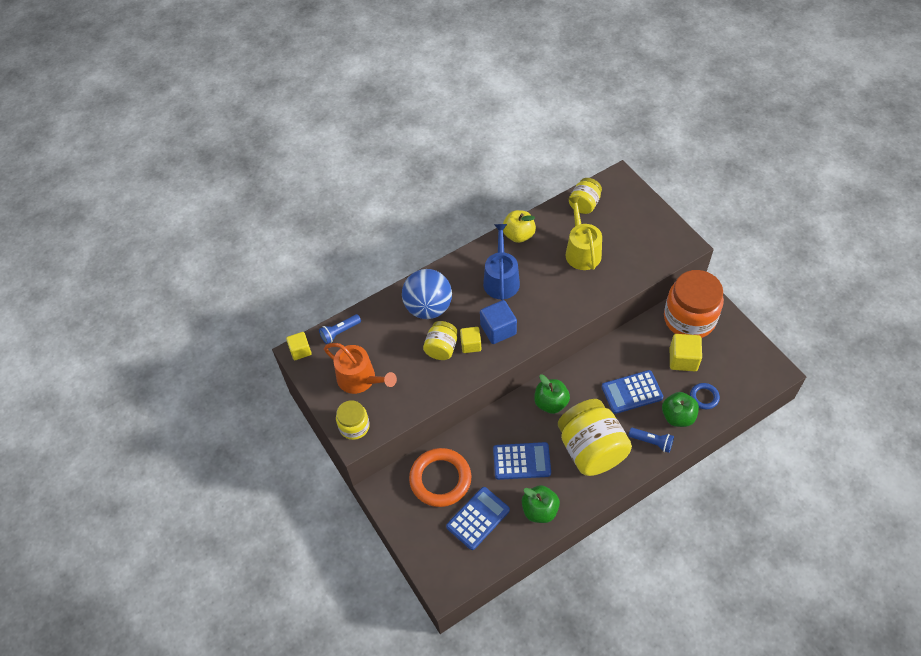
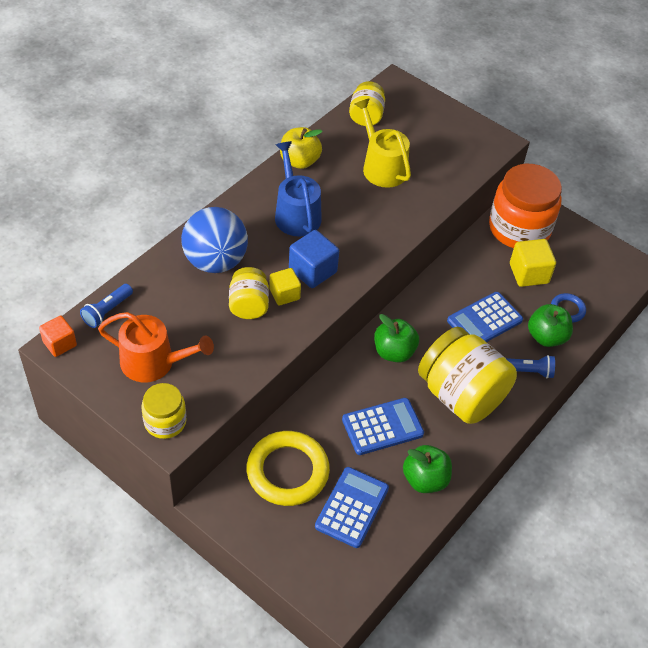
camera: 25 degrees left, 5 degrees down
yellow cube [286,332,312,360] -> orange cube [39,316,77,357]
orange ring [409,448,471,507] -> yellow ring [246,431,330,506]

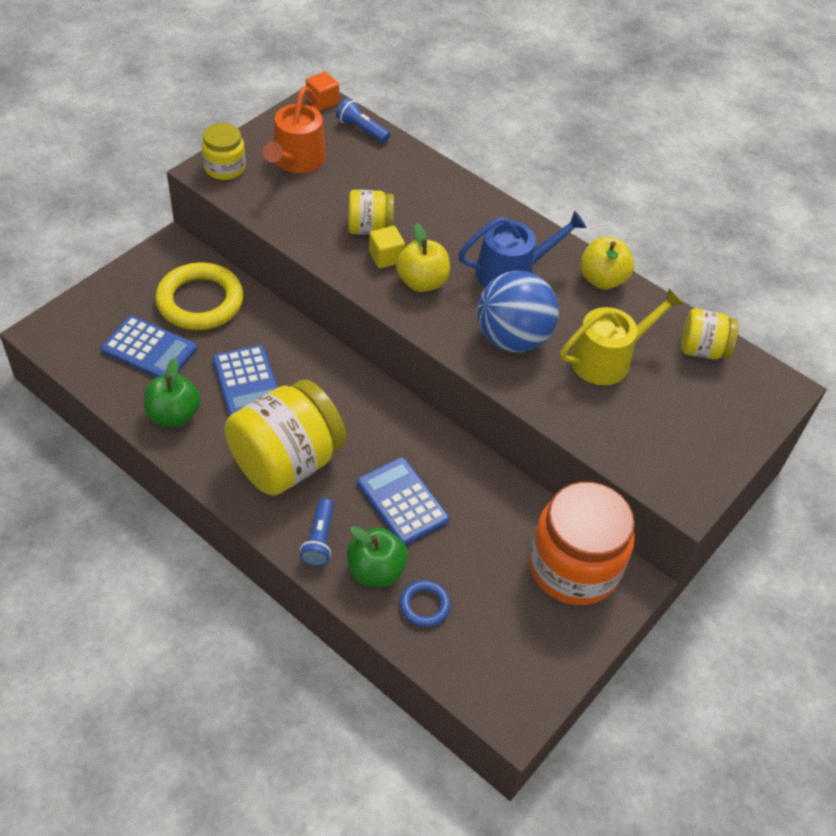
camera: 90 degrees right, 0 degrees up
blue ball [181,207,248,273] -> blue ball moved to [477,271,559,352]
blue cube [289,230,339,288] -> yellow apple [396,223,450,292]
green apple [374,314,419,363] -> none
yellow cube [510,239,556,287] -> none

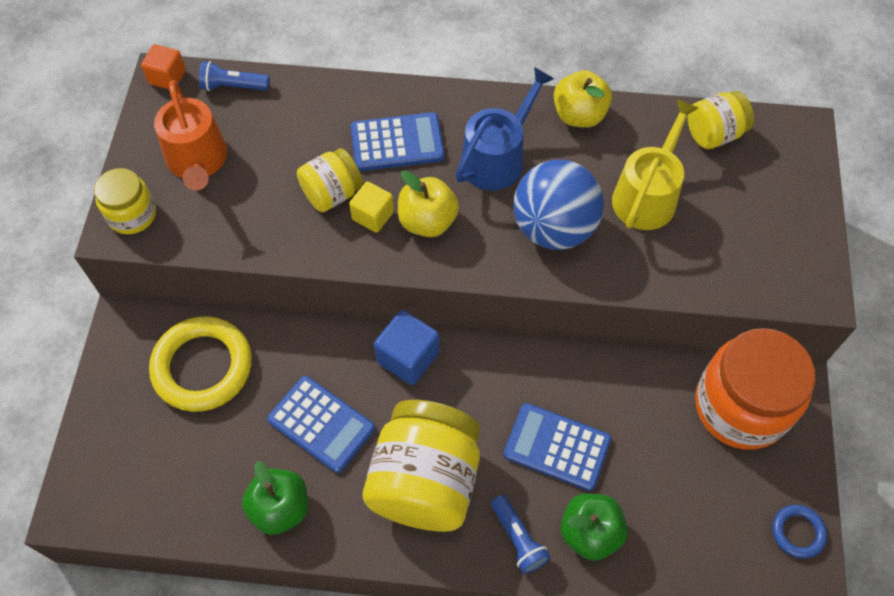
camera: 30 degrees left, 10 degrees up
blue calculator [101,316,197,378] -> blue calculator moved to [350,112,445,171]
blue ring [400,580,450,627] -> blue ring moved to [772,505,827,559]
none -> blue cube [374,310,440,385]

